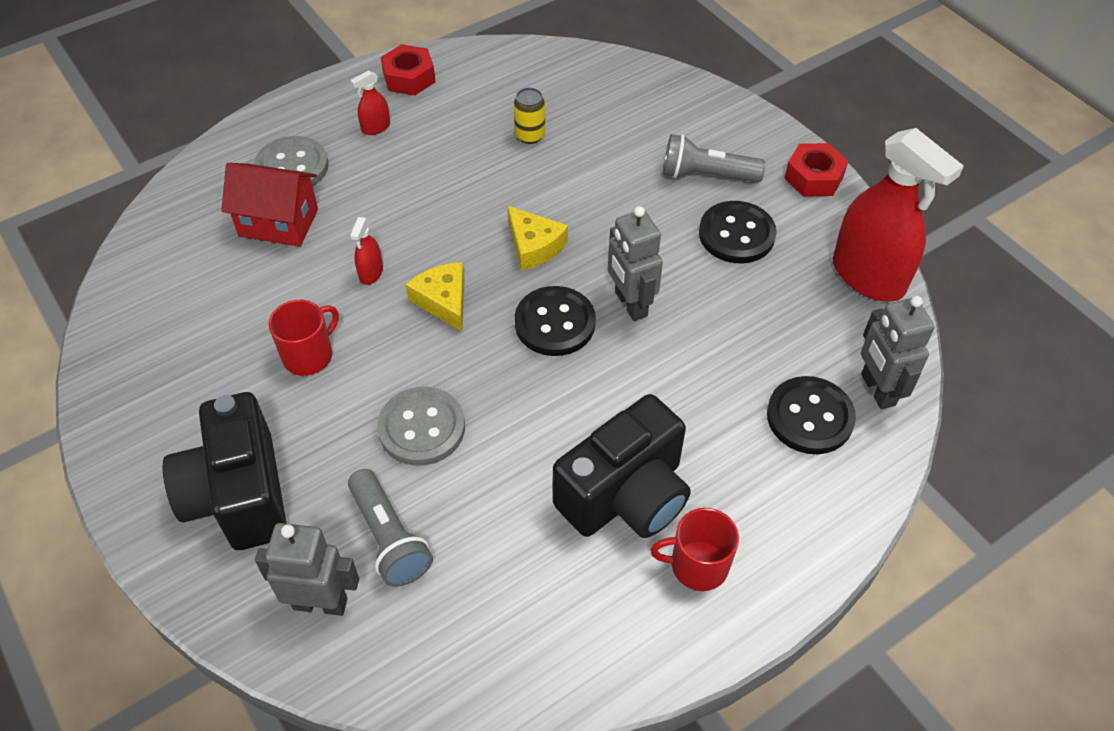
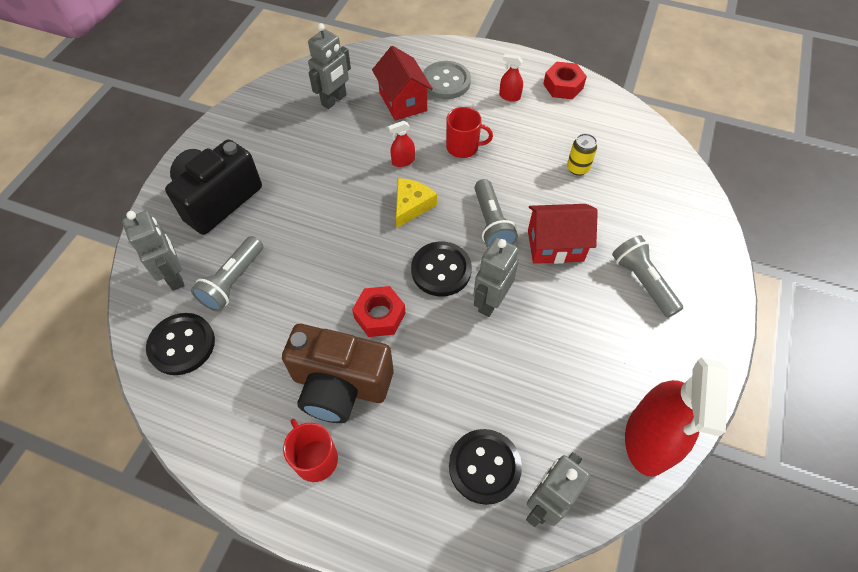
camera: 55 degrees right, 5 degrees up
red mug [268,300,339,376] -> red mug moved to [446,107,493,158]
grey button [377,387,465,466] -> none
yellow cheese [507,206,568,271] -> grey flashlight [474,179,518,248]
black camera [553,394,691,538] -> brown camera [282,324,393,423]
black button [699,201,777,263] -> black button moved to [146,313,215,375]
red nut [785,143,848,197] -> red nut moved to [352,286,405,337]
none -> grey robot [308,23,351,109]
none -> red house [528,204,598,264]

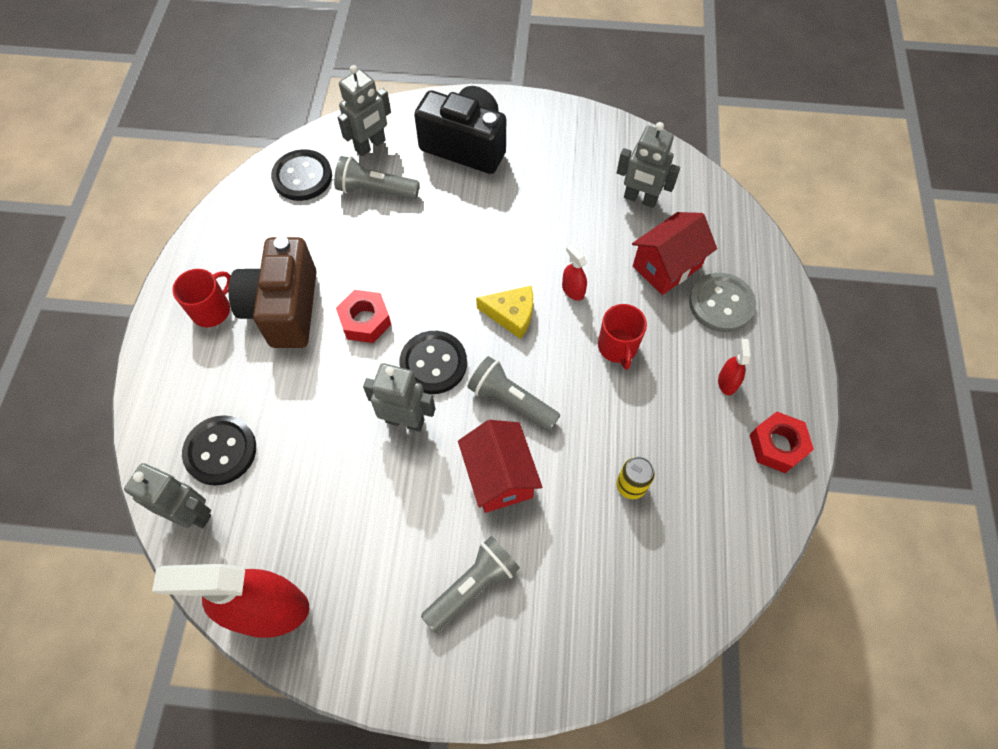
camera: 75 degrees right, 5 degrees up
grey flashlight [474,179,518,248] -> grey flashlight turned 60 degrees clockwise [467,356,560,431]

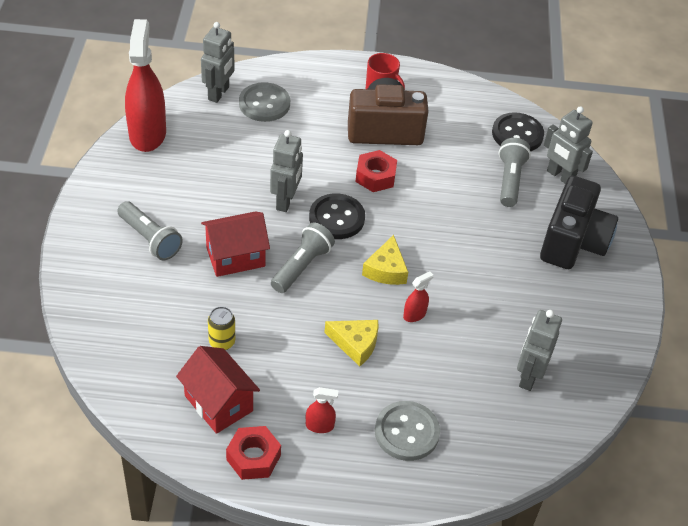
camera: 85 degrees right, 15 degrees down
black button [182,415,256,485] -> grey button [239,82,290,122]
red mug [598,304,647,370] -> yellow cheese [324,320,378,366]
red house [632,212,717,295] -> red house moved to [176,346,260,434]

